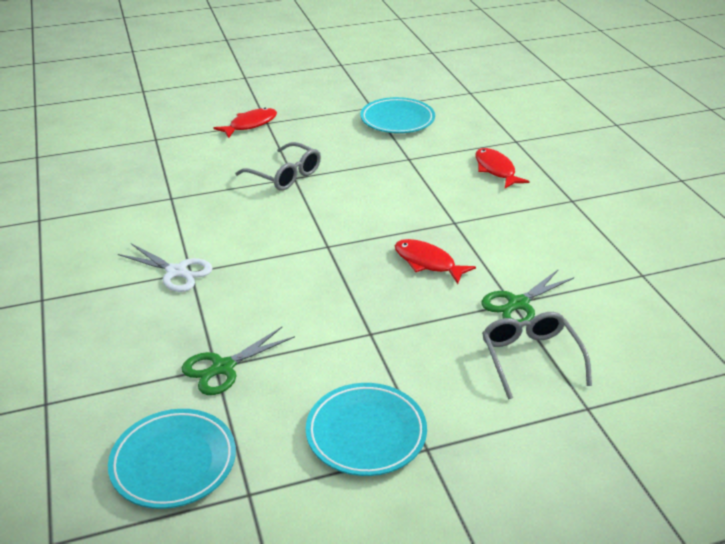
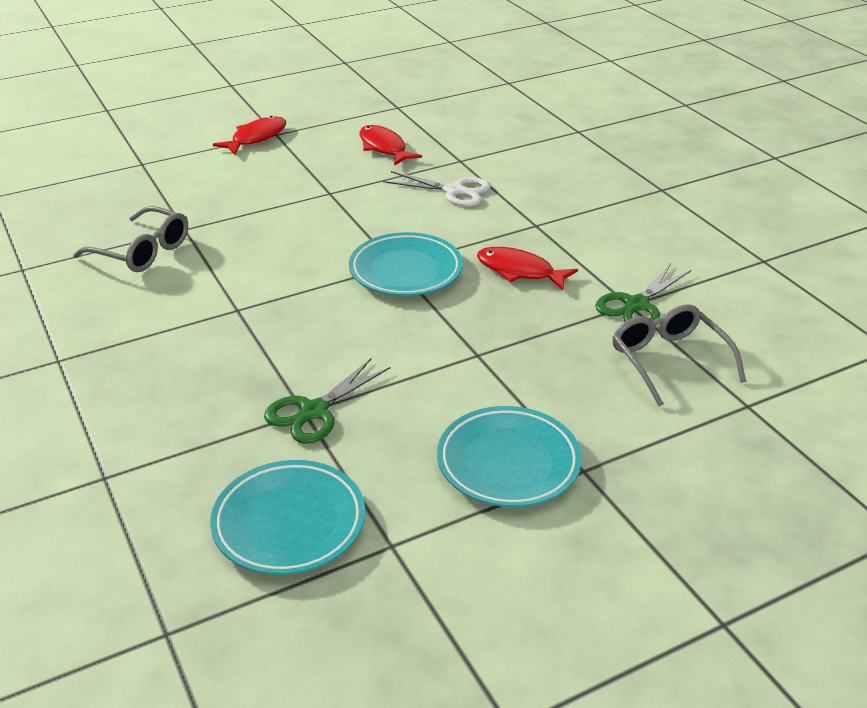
camera: 10 degrees left, 0 degrees up
white scissors [118,244,213,292] -> white scissors moved to [383,171,491,207]
grey glasses [235,142,321,191] -> grey glasses moved to [73,206,188,272]
turquoise plate [360,97,435,133] -> turquoise plate moved to [349,232,463,296]
red fish [475,148,530,188] -> red fish moved to [359,125,422,166]

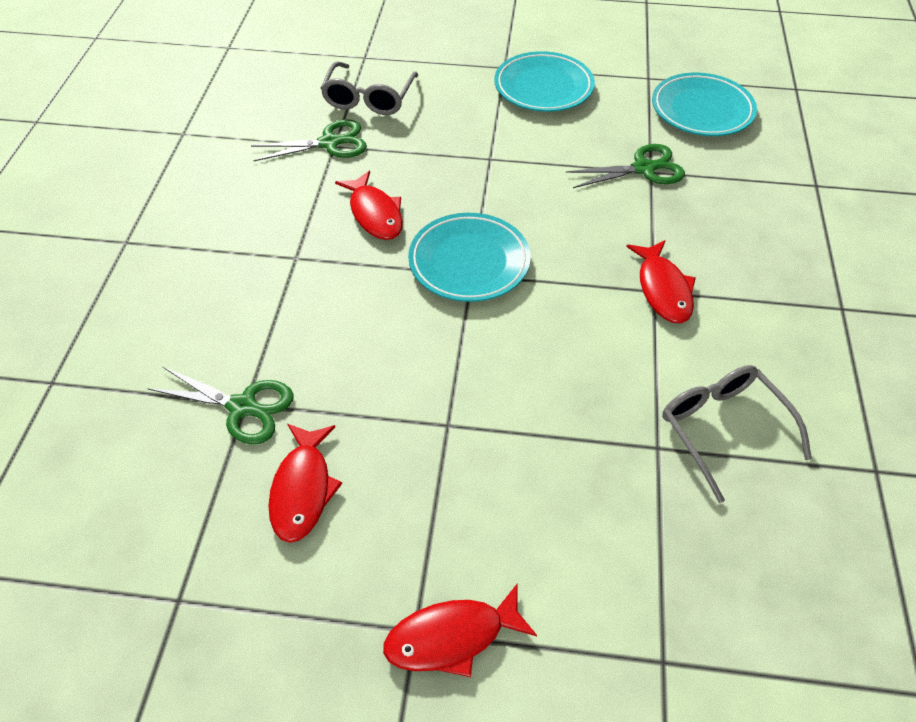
camera: 145 degrees left, 15 degrees up
white scissors [383,171,491,207] -> none
none -> green scissors [147,366,294,444]
none -> red fish [626,240,696,323]

